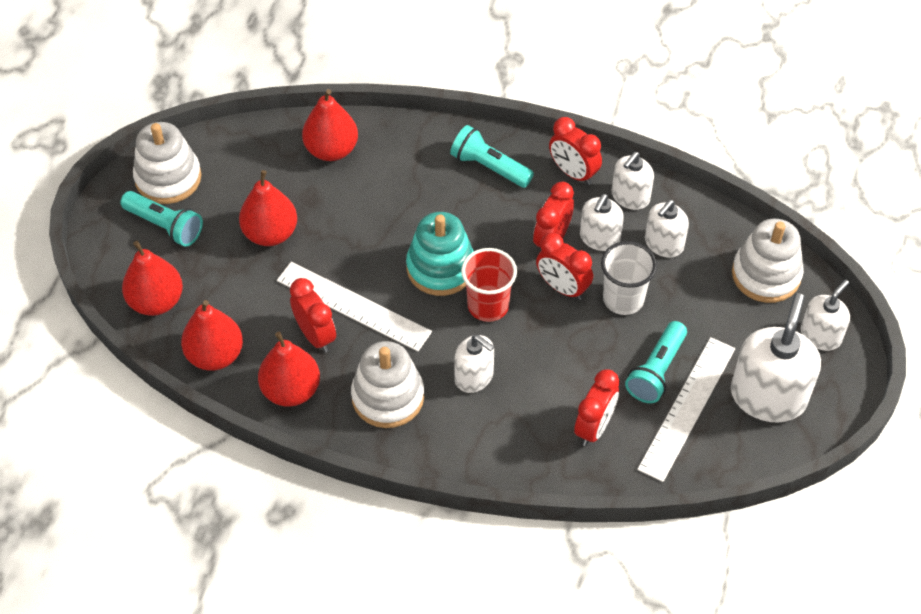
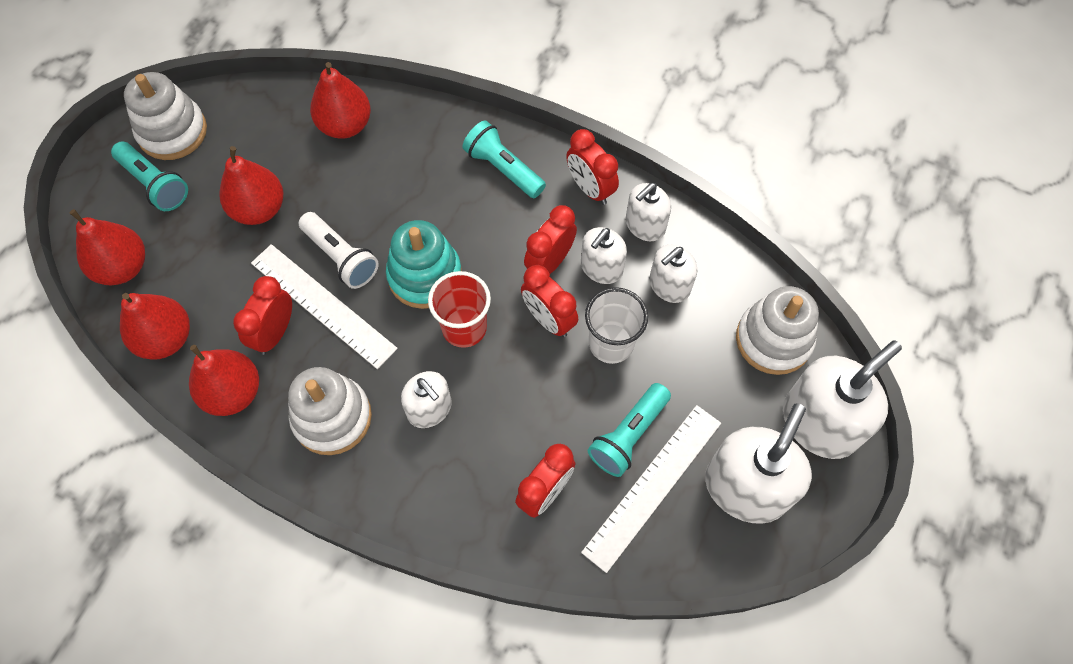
camera: 10 degrees right, 10 degrees up
red clock [290,278,336,352] -> red clock turned 135 degrees counterclockwise [233,276,292,355]
white soap dispenser [801,280,850,351] -> white soap dispenser [783,340,902,459], size x1.73
none -> white flashlight [299,212,379,289]

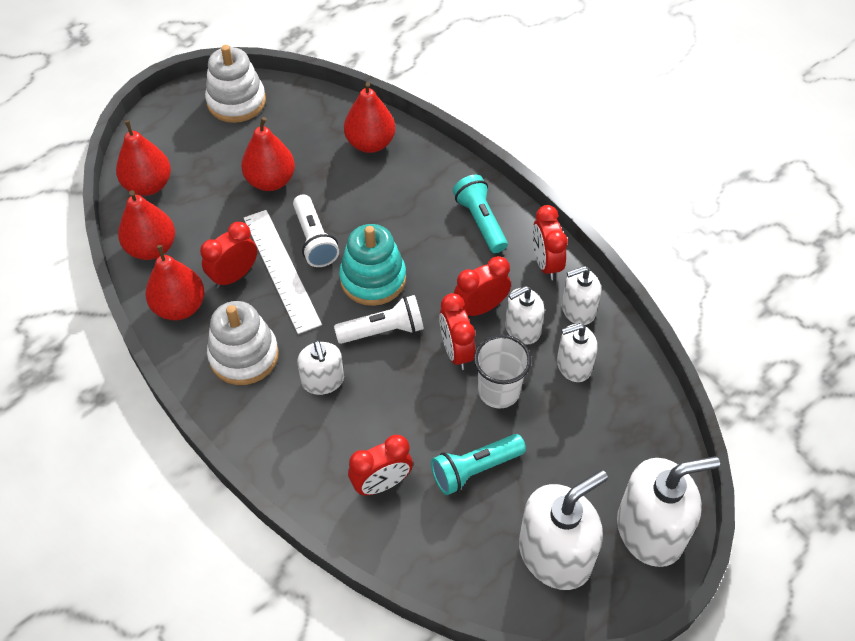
camera: 25 degrees right, 10 degrees down
turquoise flashlight [111,142,188,211] -> none
red cup [428,271,491,348] -> white flashlight [334,295,424,344]
white ruler [581,405,721,573] -> none
white stacking toy [736,286,819,375] -> none

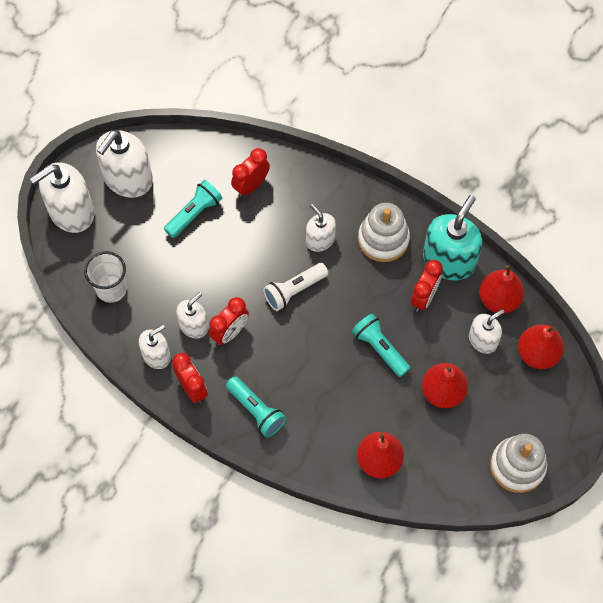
camera: 160 degrees right, 10 degrees up
red pear [145,245,205,320] -> turquoise soap dispenser [423,195,482,280]
white ruler [244,210,322,334] -> none
white flashlight [293,194,339,267] -> turquoise flashlight [352,313,411,377]
turquoise stacking toy [339,224,406,306] -> none
red clock [439,293,475,370] -> none
white cup [474,335,531,409] -> white cup moved to [84,251,127,303]
white soap dispenser [557,323,598,382] -> white soap dispenser moved to [469,309,504,354]

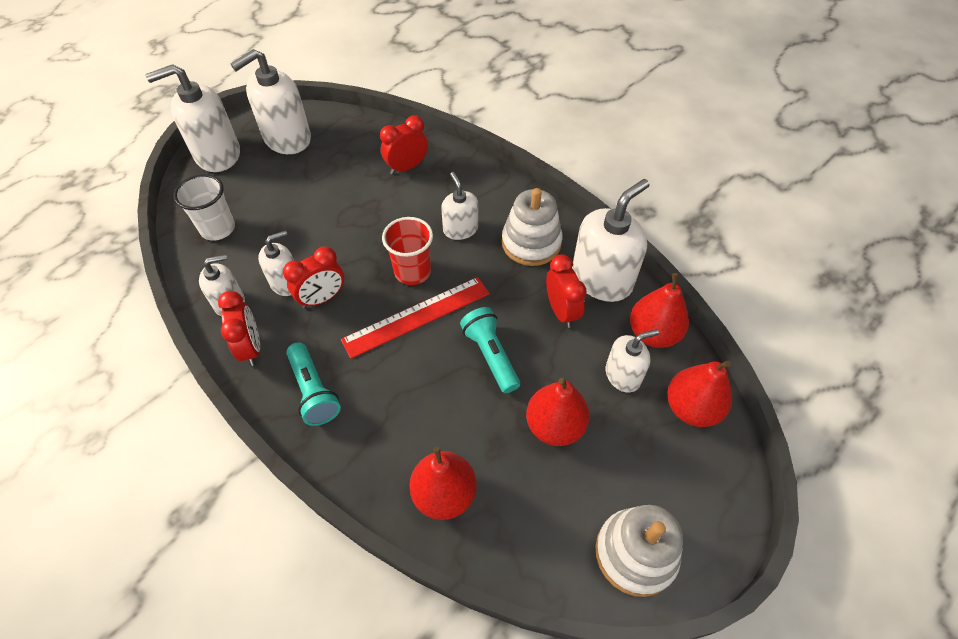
camera: 15 degrees right, 10 degrees down
turquoise flashlight [164,180,222,238] -> none
white flashlight [263,263,328,311] -> red cup [382,217,433,285]
red clock [411,260,443,312] -> red clock turned 60 degrees counterclockwise [546,254,586,328]
turquoise soap dispenser [423,195,482,280] -> white soap dispenser [572,179,650,302]
none -> red ruler [341,277,490,359]

